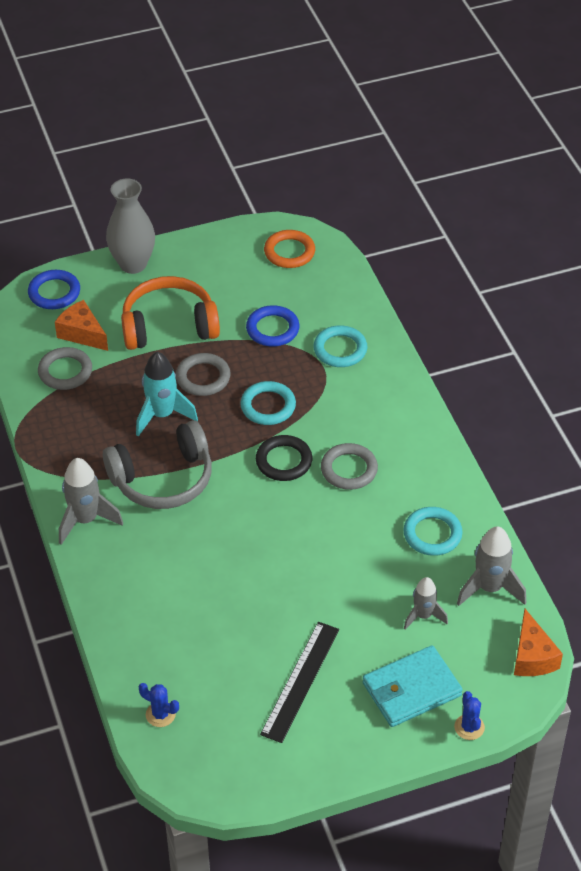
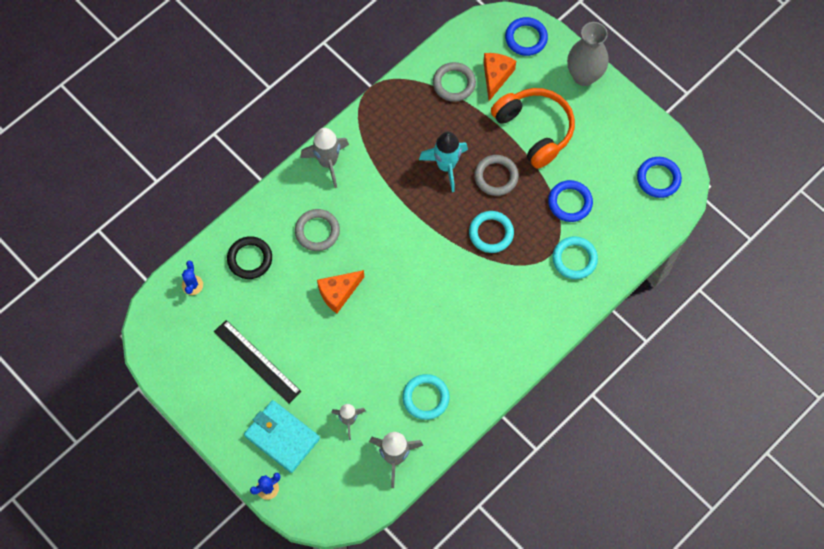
camera: 65 degrees right, 20 degrees up
grey headphones [103,420,212,509] -> none
black ring [256,435,313,481] -> black ring moved to [227,236,272,279]
black ruler [260,622,339,743] -> black ruler turned 45 degrees clockwise [214,320,301,403]
orange ring [264,230,315,268] -> blue ring [637,157,682,198]
grey ring [321,443,378,490] -> grey ring moved to [295,209,340,251]
orange cheese [514,609,563,676] -> orange cheese moved to [317,270,364,313]

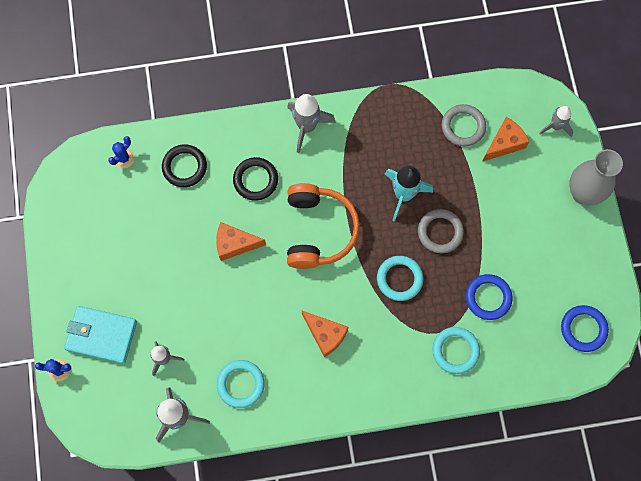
camera: 35 degrees right, 5 degrees up
black ruler [214,320,301,403] -> none
turquoise wallet [244,400,320,473] -> turquoise wallet turned 60 degrees counterclockwise [64,306,137,364]
grey ring [295,209,340,251] -> black ring [233,157,278,201]
orange headphones [491,88,575,169] -> orange headphones moved to [287,183,360,269]
blue ring [505,17,548,56] -> grey rocket [539,106,573,137]
none -> orange cheese [302,311,348,357]

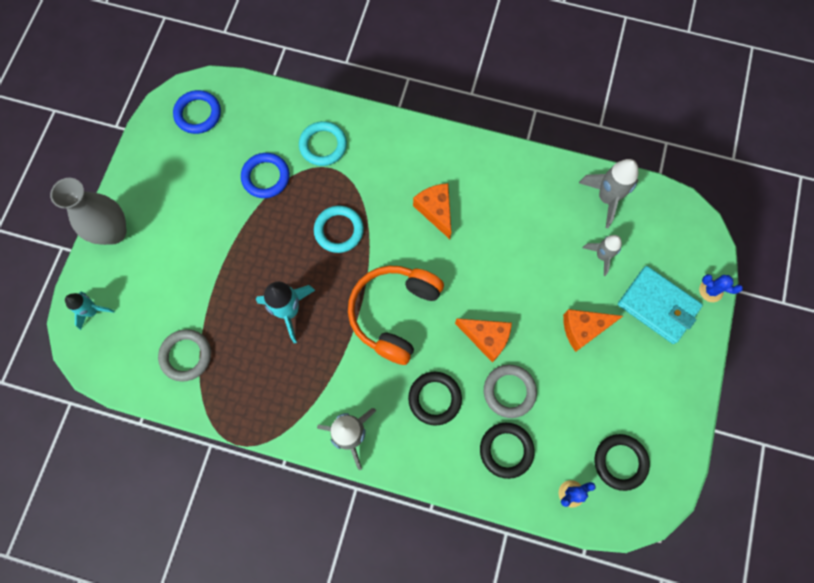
camera: 155 degrees left, 0 degrees up
turquoise ring [217,360,265,408] -> none
grey ring [418,209,464,253] -> grey ring moved to [484,365,537,418]
orange cheese [482,117,530,162] -> orange cheese moved to [563,309,623,352]
grey rocket [539,106,573,137] -> turquoise rocket [65,292,115,330]
none -> black ring [595,434,650,491]

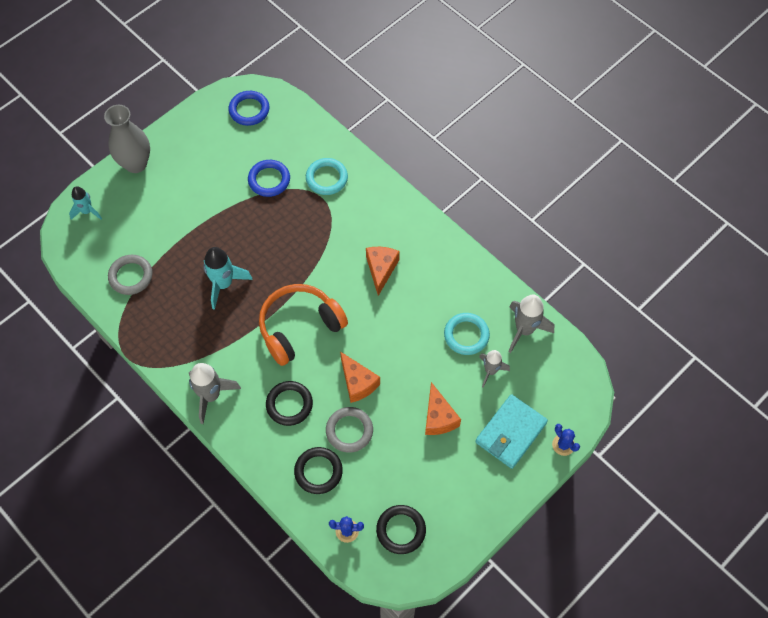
camera: 30 degrees right, 10 degrees down
turquoise ring [314,206,364,253] -> turquoise ring moved to [444,313,490,355]
orange cheese [563,309,623,352] -> orange cheese turned 120 degrees counterclockwise [425,382,461,435]
turquoise wallet [618,266,703,344] -> turquoise wallet turned 60 degrees clockwise [475,394,548,469]

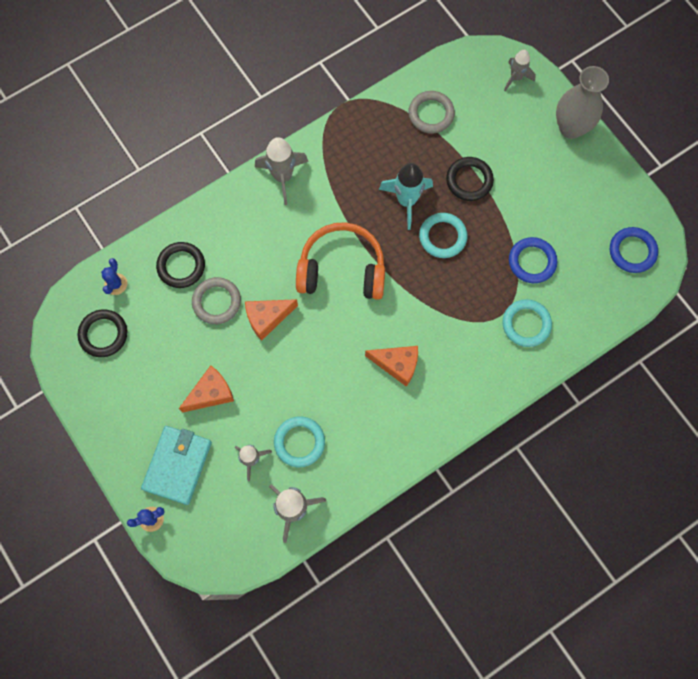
camera: 100 degrees right, 10 degrees up
turquoise rocket [69,186,102,220] -> grey rocket [504,50,536,91]
orange headphones [259,284,348,366] -> orange headphones turned 60 degrees counterclockwise [296,222,385,300]
black ring [266,381,313,426] -> black ring moved to [446,157,494,201]
orange cheese [425,382,461,435] -> orange cheese turned 150 degrees clockwise [179,365,234,413]
turquoise wallet [475,394,548,469] -> turquoise wallet turned 60 degrees clockwise [141,426,212,505]
none -> turquoise ring [419,213,467,258]

